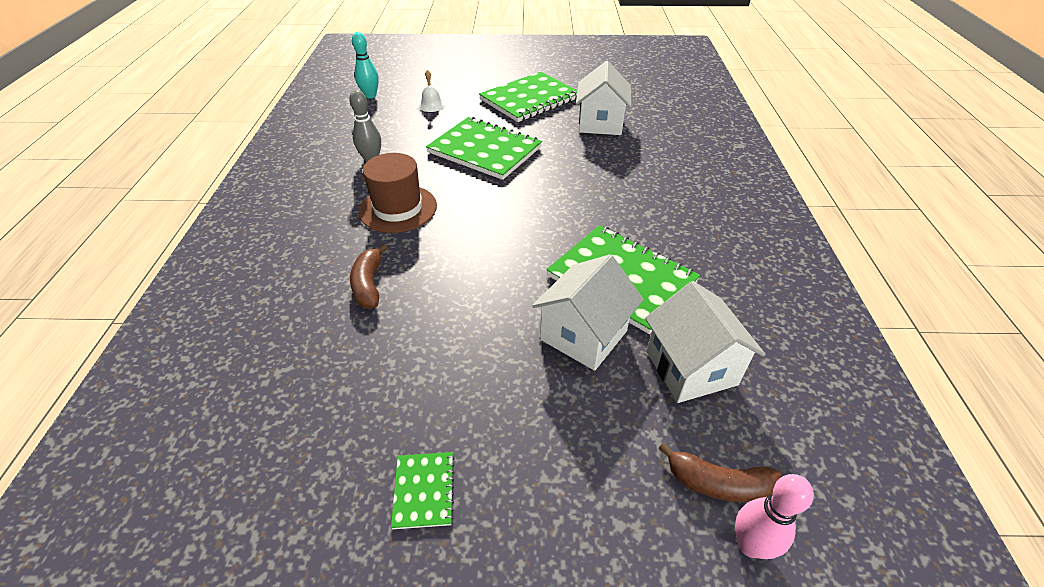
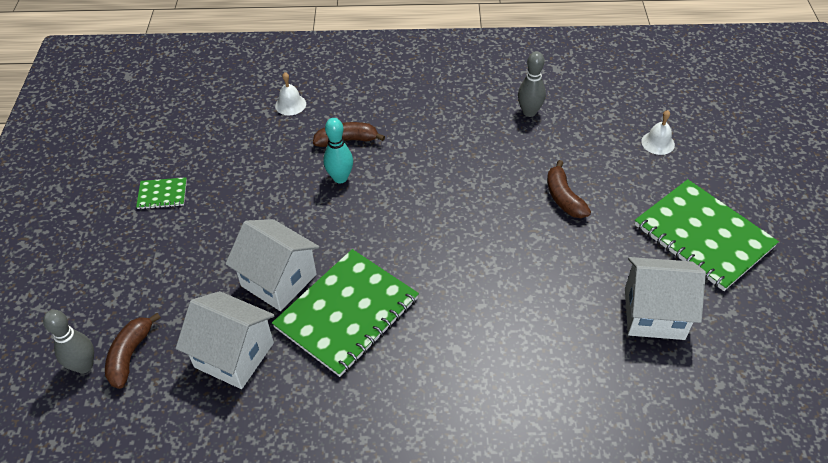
camera: 90 degrees right, 5 degrees up
turquoise bowling pin [352,32,379,99] -> turquoise bowling pin moved to [323,118,353,184]
brown hat [359,153,437,233] -> none
green notebook [426,117,542,180] -> brown banana [547,160,591,218]
white house [645,281,766,403] -> white house turned 45 degrees clockwise [176,291,275,389]
pink bowling pin [735,474,814,559] -> grey bowling pin [43,310,94,374]
none -> white bell [275,72,306,115]

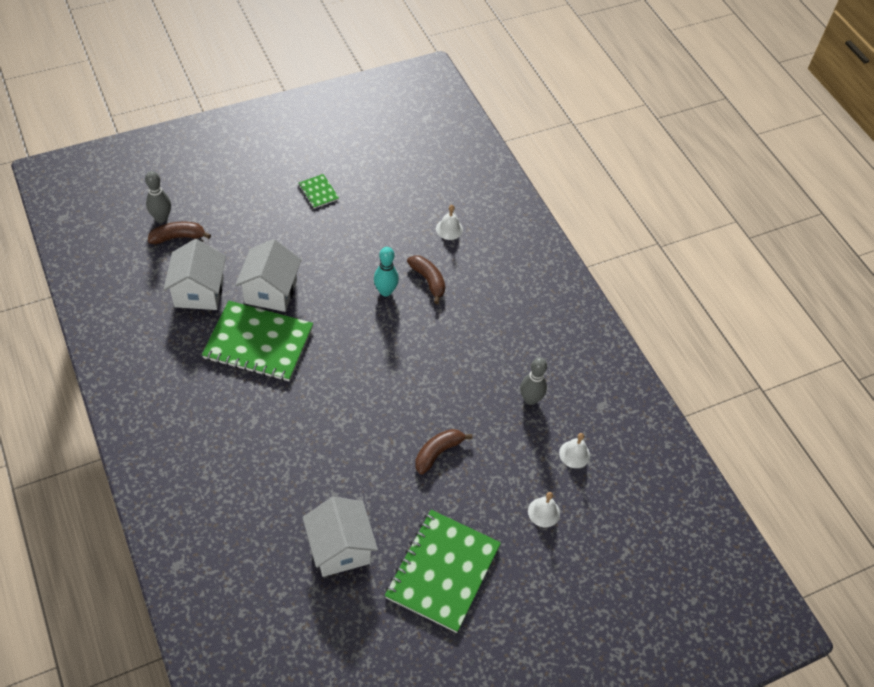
camera: 60 degrees right, 5 degrees up
none -> white bell [559,433,590,468]

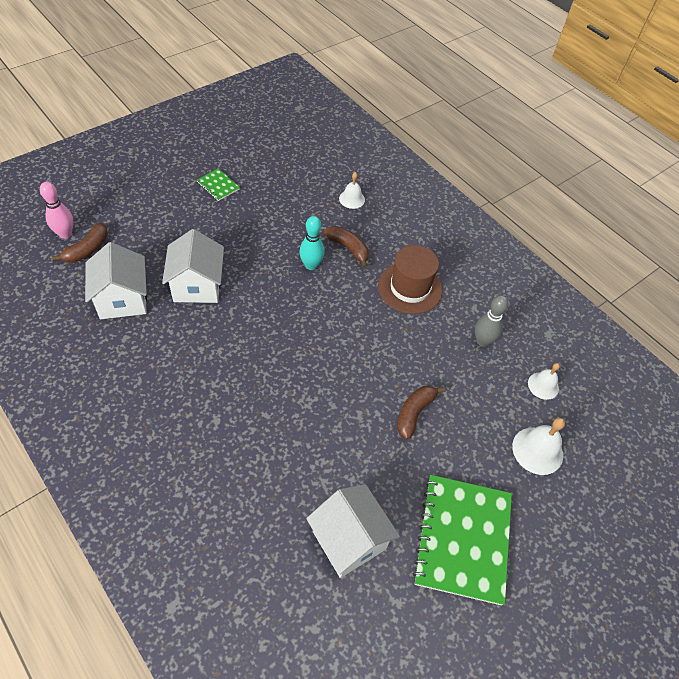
camera: 15 degrees left, 0 degrees up
grey bowling pin [145,171,171,223] -> pink bowling pin [40,182,74,239]
brown banana [148,222,211,244] -> brown banana turned 150 degrees clockwise [52,223,108,263]
green notebook [202,301,313,381] -> none
white bell [528,492,560,527] -> white bell [512,418,565,475], size x1.53
none -> brown hat [378,245,442,314]

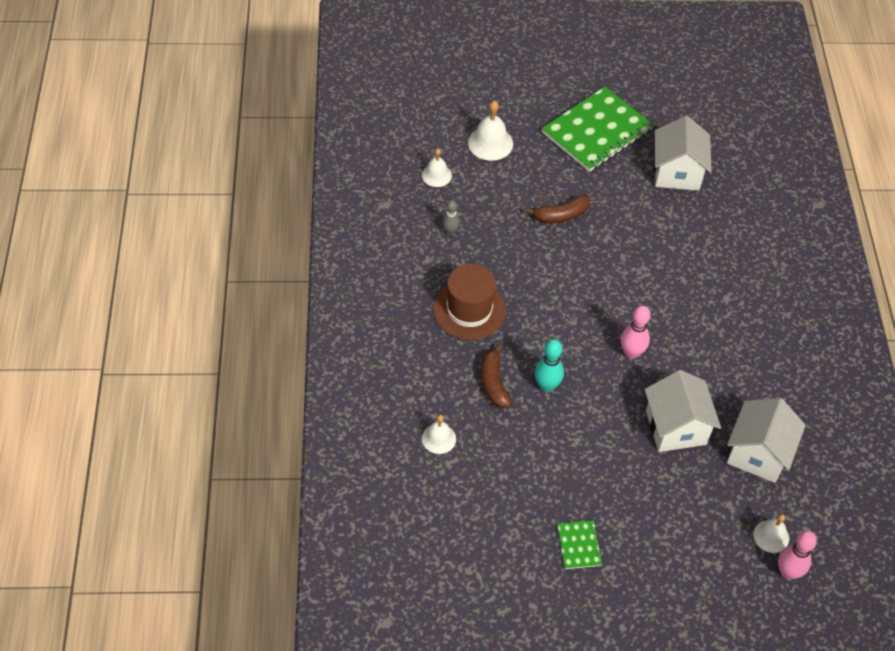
camera: 140 degrees left, 0 degrees up
brown banana [52,223,108,263] -> white bell [753,514,789,553]
white house [162,229,224,303] -> white house turned 45 degrees counterclockwise [645,370,721,452]
grey bowling pin [475,295,508,347] -> grey bowling pin [442,200,460,235], size x0.63
none -> pink bowling pin [621,306,651,359]

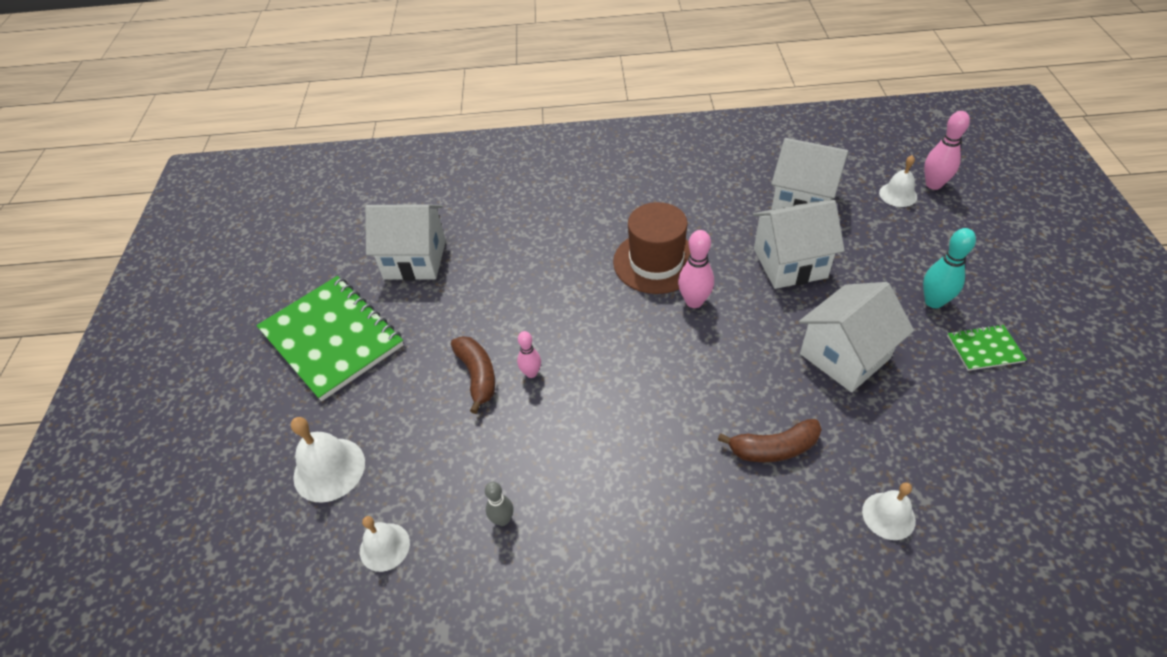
camera: 85 degrees left, 5 degrees down
brown hat [433,264,506,340] -> brown hat moved to [613,202,690,294]
turquoise bowling pin [535,339,564,392] -> turquoise bowling pin moved to [923,228,976,308]
none -> pink bowling pin [517,331,541,378]
none -> white house [799,282,914,392]

